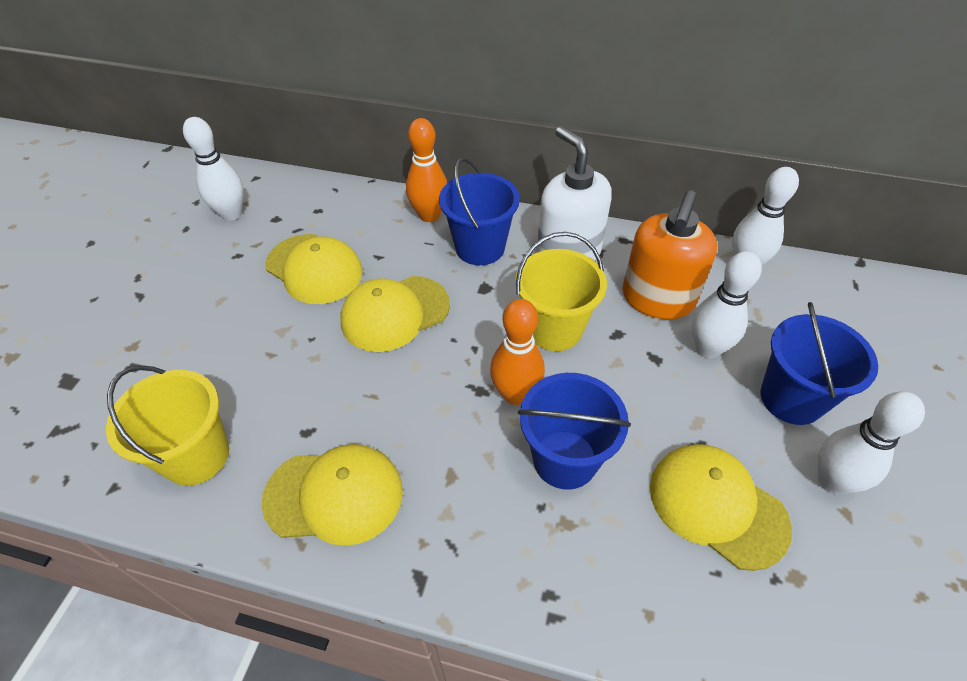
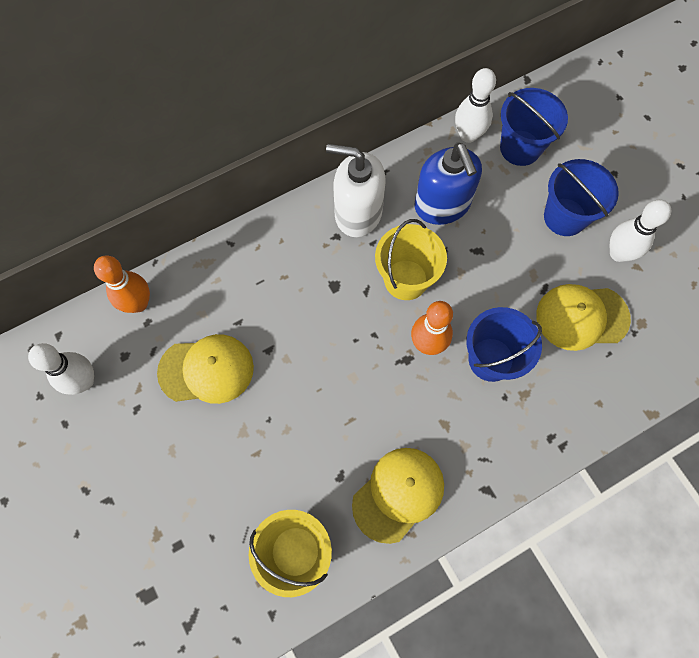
camera: 45 degrees left, 20 degrees up
yellow cap [340,276,450,352] -> none
orange bowling pin [406,118,447,222] -> orange bowling pin moved to [94,256,150,313]
blue bucket [439,157,520,265] -> blue bucket moved to [500,88,568,166]
orange soap dispenser [622,191,717,319] -> blue soap dispenser [415,143,482,225]
white bowling pin [692,251,762,358] -> none

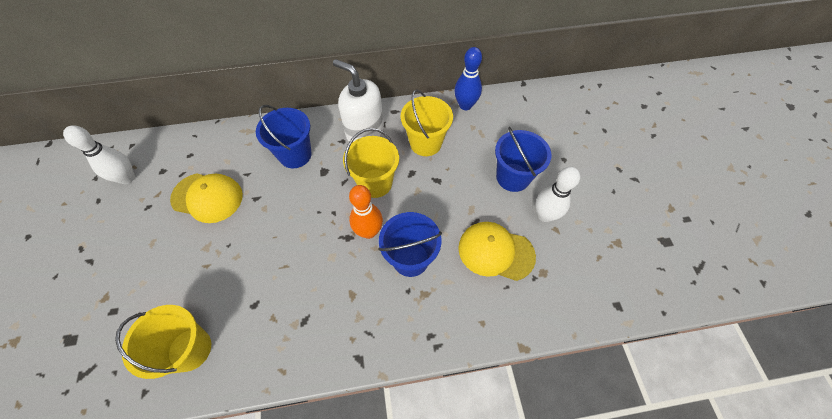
camera: 20 degrees right, 10 degrees down
orange bowling pin [94,256,150,313] -> none
yellow cap [352,448,444,544] -> none
blue soap dispenser [415,143,482,225] -> yellow bucket [401,89,453,156]
white bowling pin [455,68,496,143] -> blue bowling pin [454,47,482,110]
blue bucket [500,88,568,166] -> blue bucket moved to [256,105,312,168]

